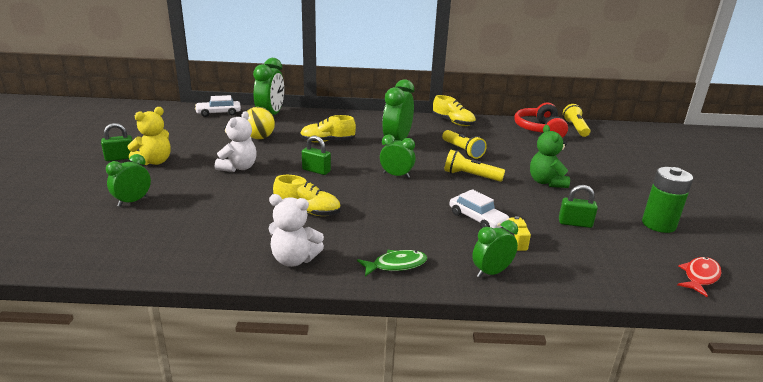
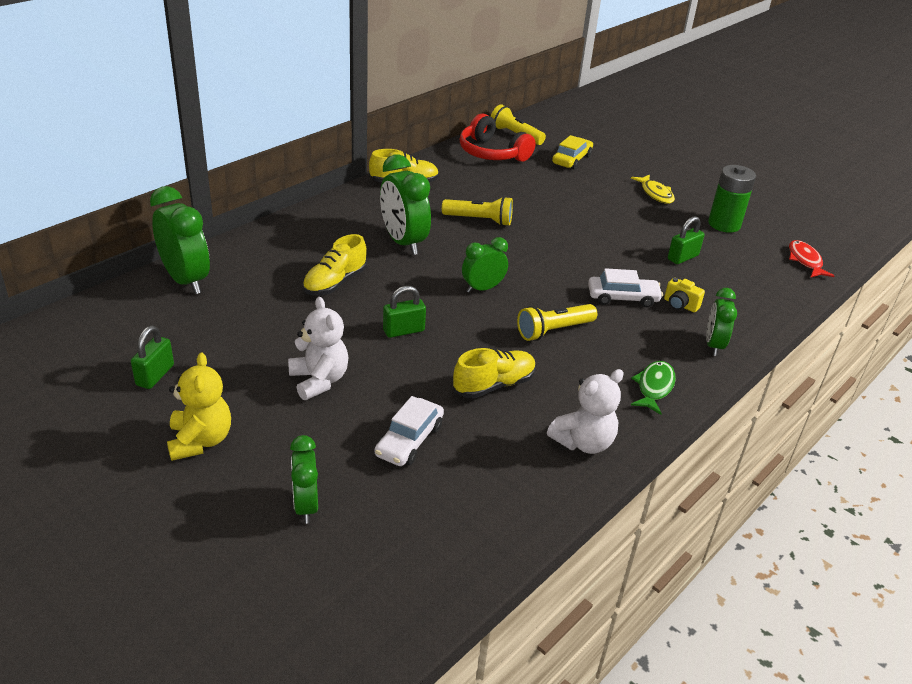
camera: 50 degrees left, 10 degrees up
green padlock [101,123,133,161] -> green padlock moved to [131,326,174,389]
white car [195,95,241,117] -> white car moved to [375,396,444,466]
yellow ball [247,107,275,139] -> none
yellow flashlight [444,150,505,182] -> yellow flashlight moved to [517,304,597,341]
green teddy bear [530,125,570,188] -> none
none -> yellow car [552,135,593,170]
none -> yellow fish [631,175,675,204]

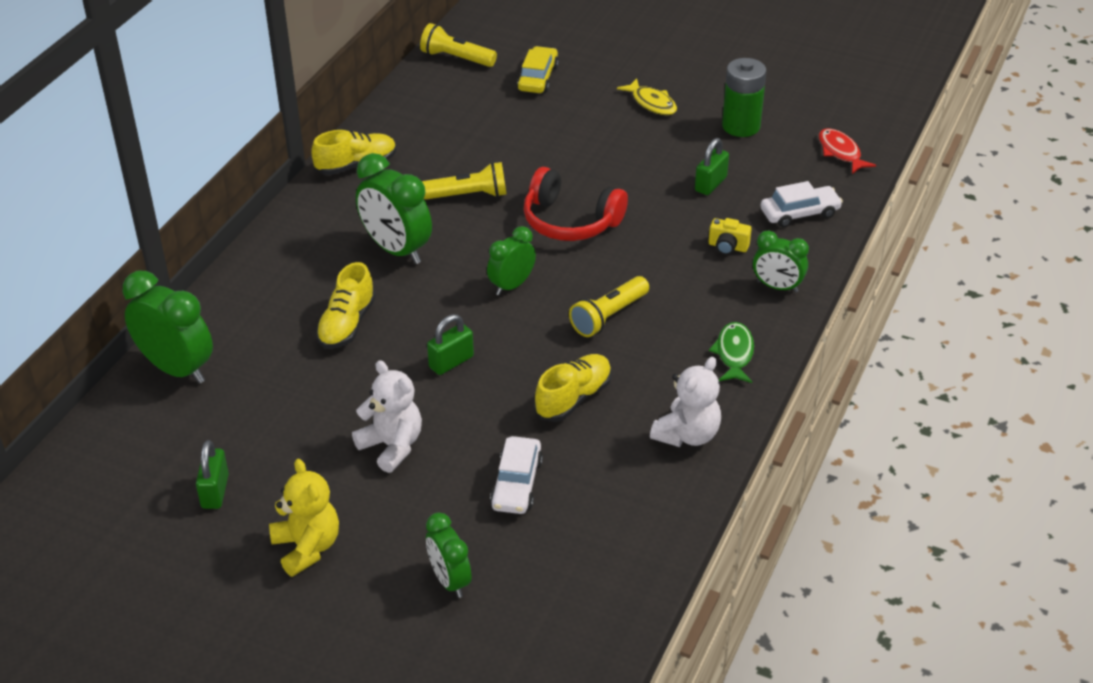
camera: 15 degrees left, 5 degrees up
red headphones [460,114,536,162] -> red headphones moved to [523,167,628,241]
white car [588,268,663,307] -> white car moved to [760,181,843,227]
green clock [706,288,737,356] -> green clock turned 60 degrees counterclockwise [753,231,809,293]

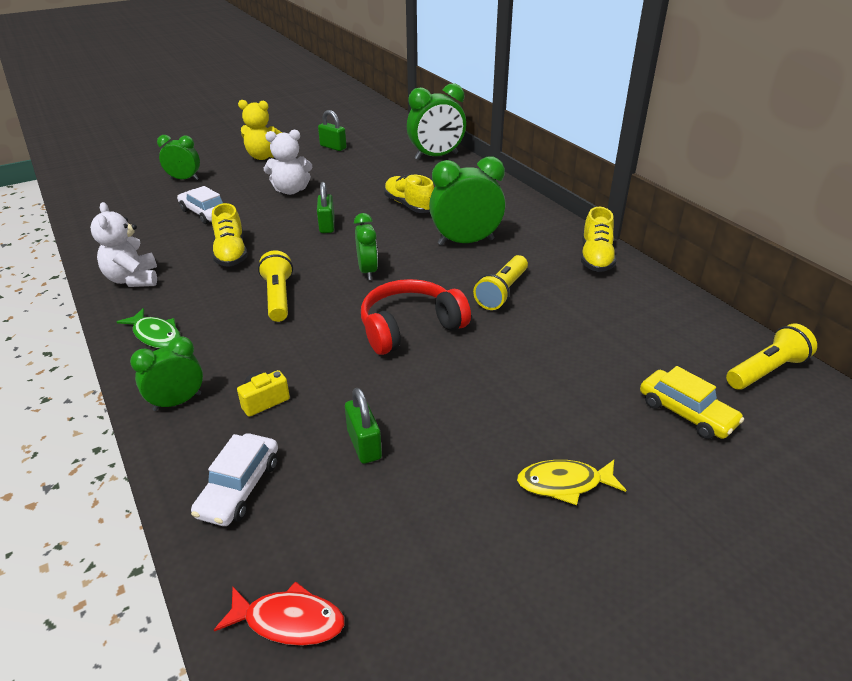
camera: 125 degrees right, 5 degrees down
green battery [722,58,766,137] -> none

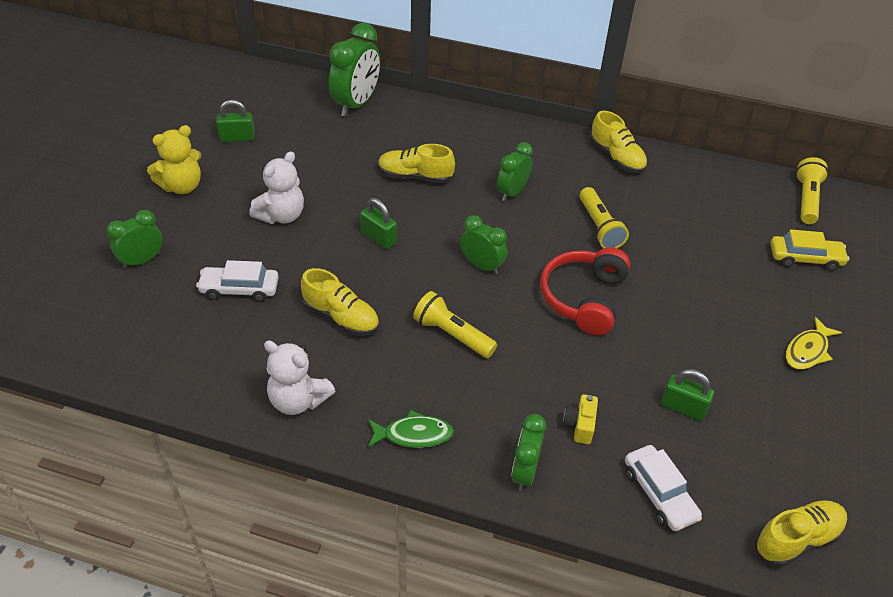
camera: 45 degrees left, 10 degrees up
red fish [214,581,345,646] -> yellow shoe [754,500,847,567]
green clock [429,156,505,245] -> green clock [497,142,533,201], size x0.61

